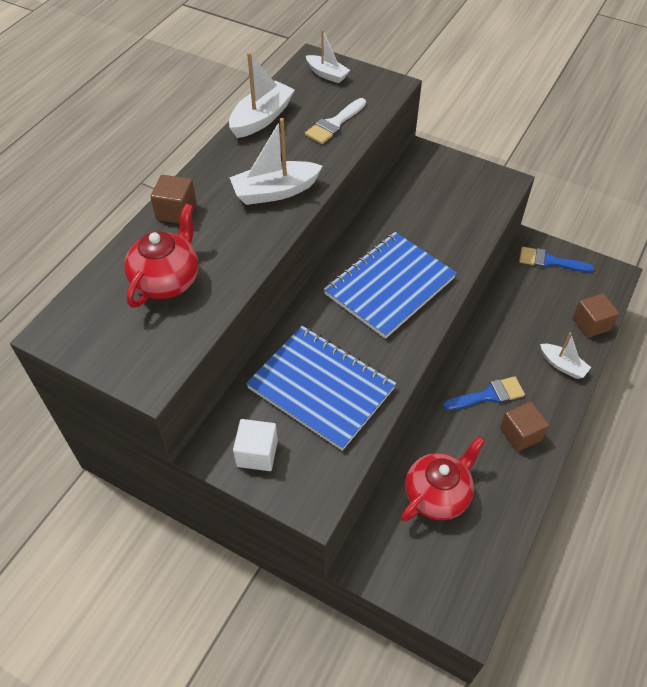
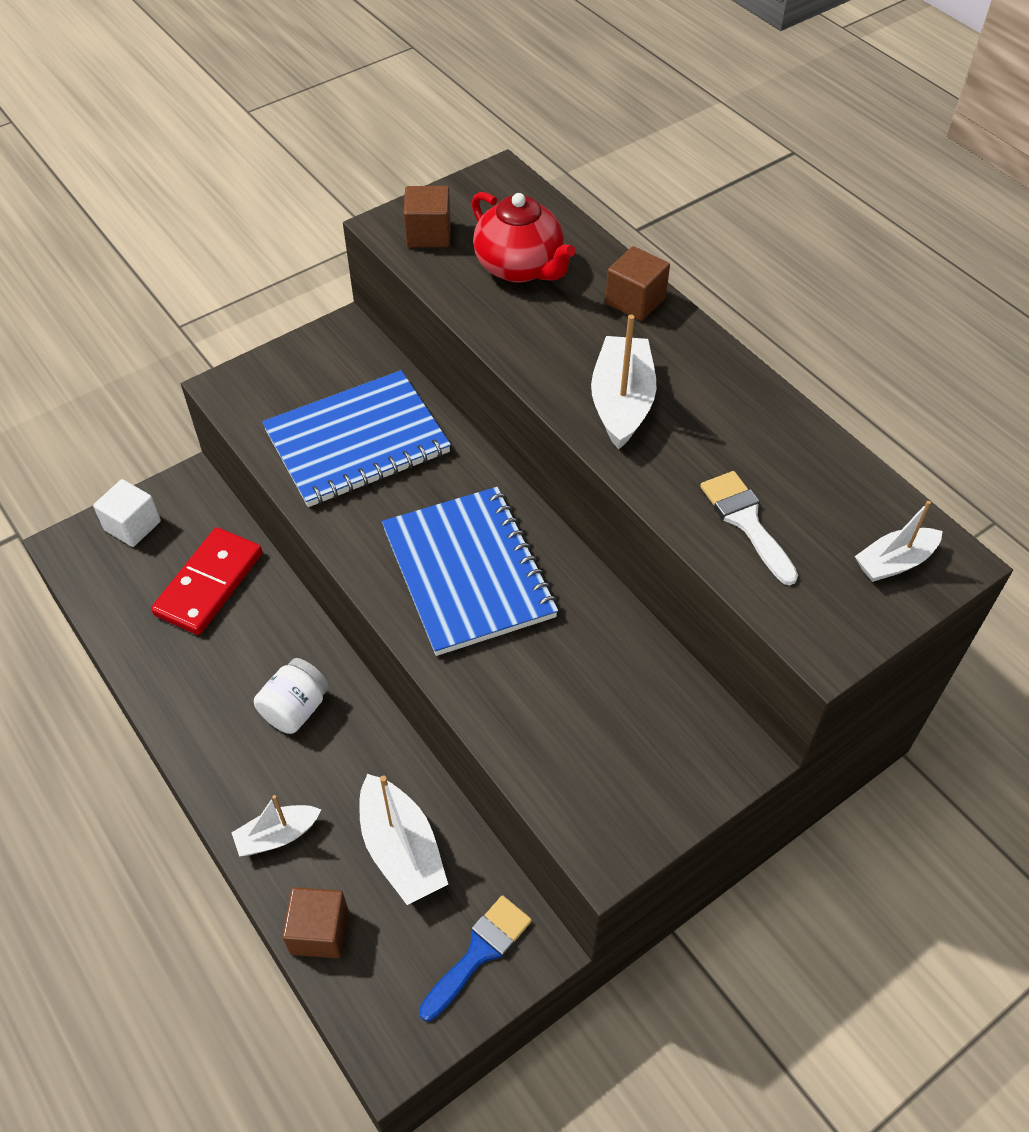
camera: 115 degrees right, 0 degrees up
white boat [229,52,295,138] -> white boat moved to [359,774,448,905]
white cube [233,419,278,471] -> white cube moved to [93,479,161,547]
red teapot [401,436,485,522] -> red domino [151,527,263,635]
blue brush [443,376,525,411] -> white jar [254,658,329,734]
brown cube [500,401,549,452] -> brown cube moved to [404,186,451,248]

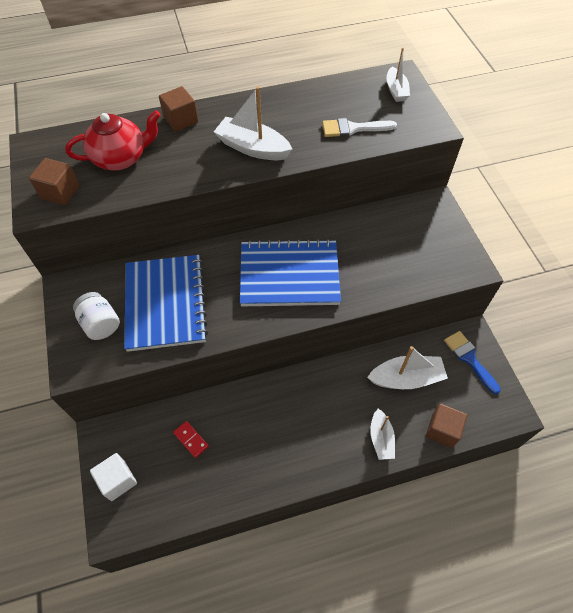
camera: 70 degrees left, 5 degrees up
red domino [151,527,263,635] -> red domino [173,421,209,458], size x0.47
white jar [254,658,329,734] -> white jar moved to [73,292,120,340]

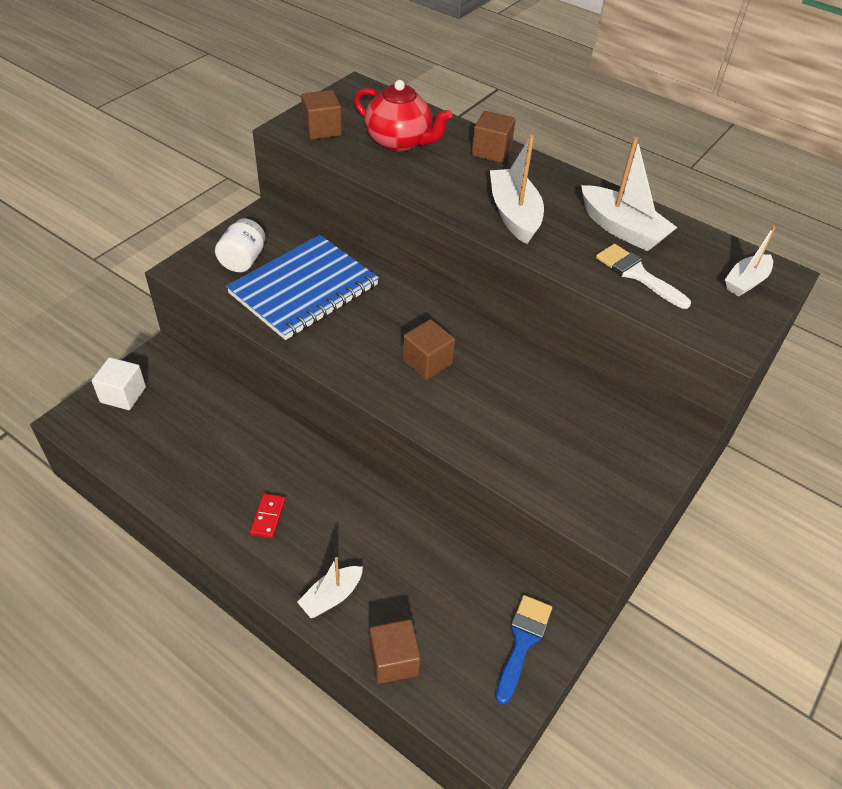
camera: 50 degrees right, 10 degrees down
red domino [173,421,209,458] -> red domino moved to [250,493,286,538]
blue notebook [240,239,341,306] -> brown cube [402,319,455,380]
white boat [367,346,448,389] -> white boat moved to [581,137,678,251]

